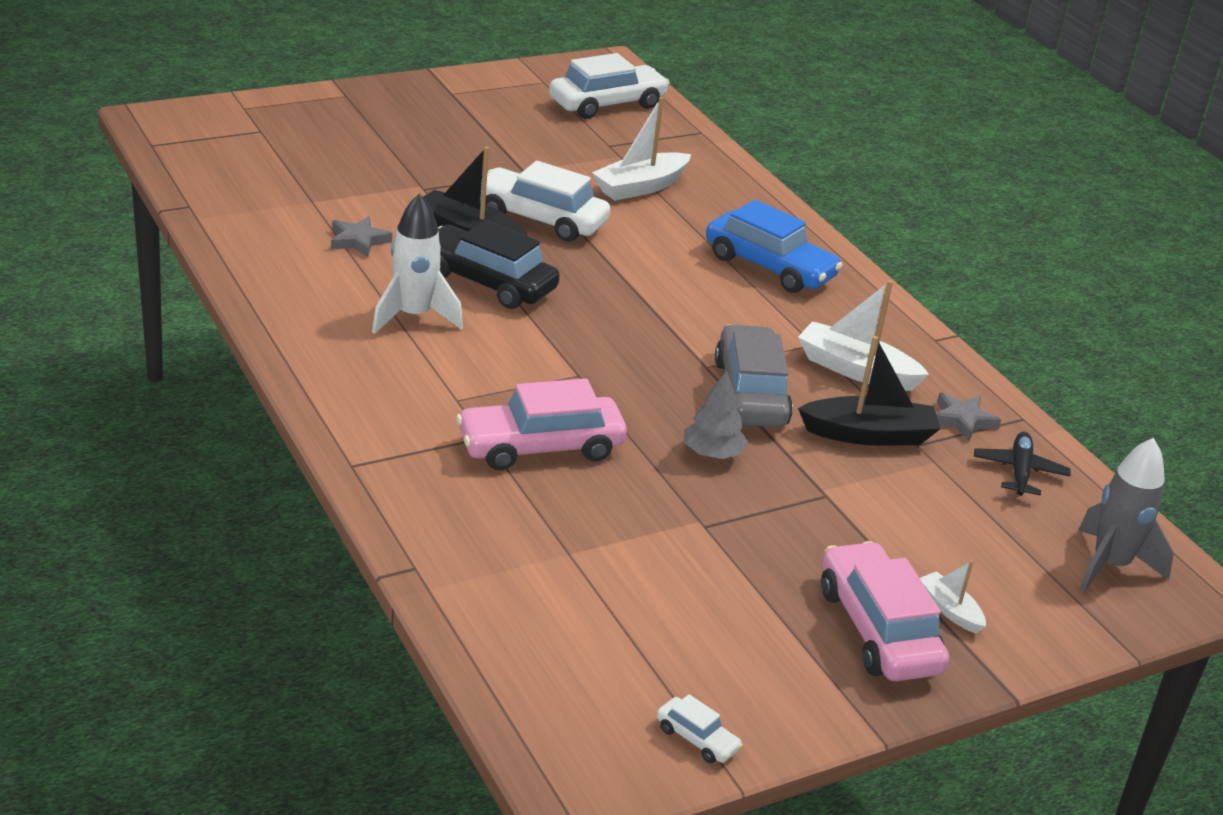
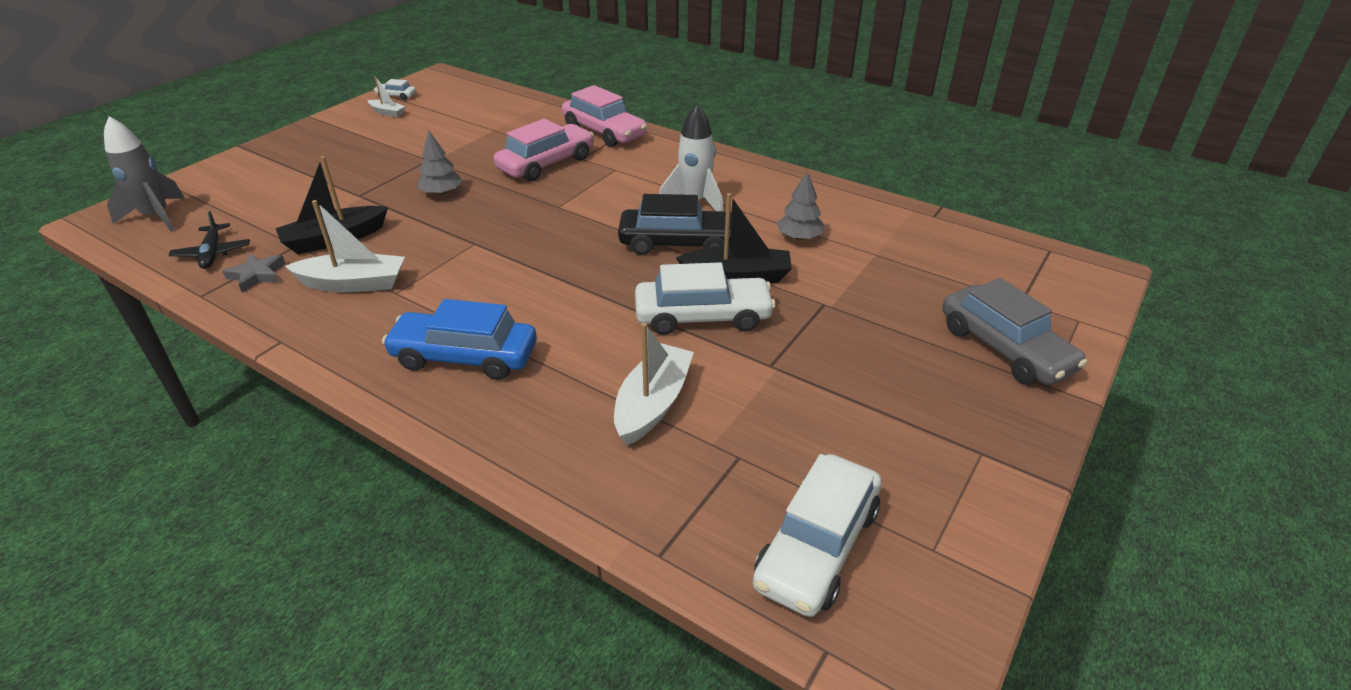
camera: 155 degrees right, 5 degrees up
grey star [331,216,392,257] -> grey tree [777,171,825,240]
grey car [715,324,793,427] -> grey car moved to [942,278,1087,385]
pink car [821,541,949,681] -> pink car moved to [562,85,647,147]
white boat [920,560,986,634] -> white boat moved to [367,76,405,117]

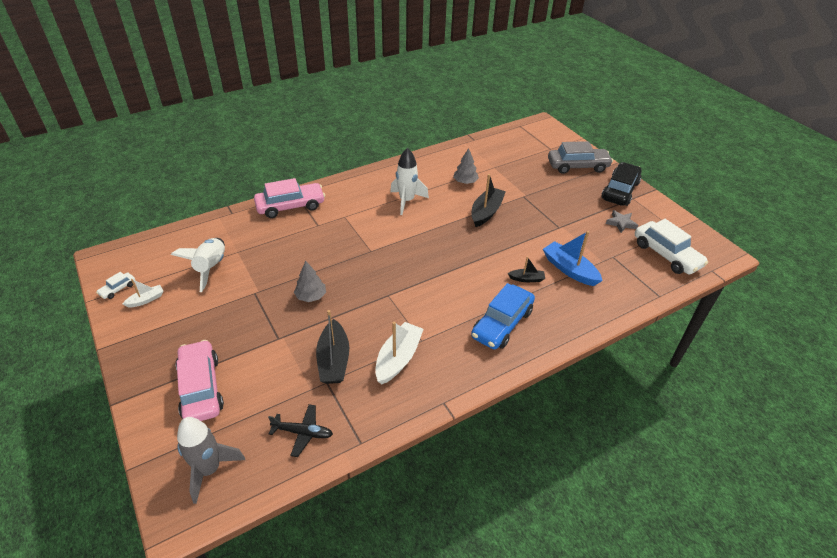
camera: 65 degrees left, 5 degrees up
grey star [222,253,285,293] -> grey star moved to [606,210,638,233]
pink car [494,119,594,181] -> pink car moved to [175,340,224,421]
white boat [614,323,694,445] -> blue boat [543,231,603,286]
black car [618,194,732,255] -> black car moved to [601,162,642,206]
white car [635,262,776,335] -> none
none -> white rocket [171,238,225,292]
none -> black boat [508,256,545,282]

